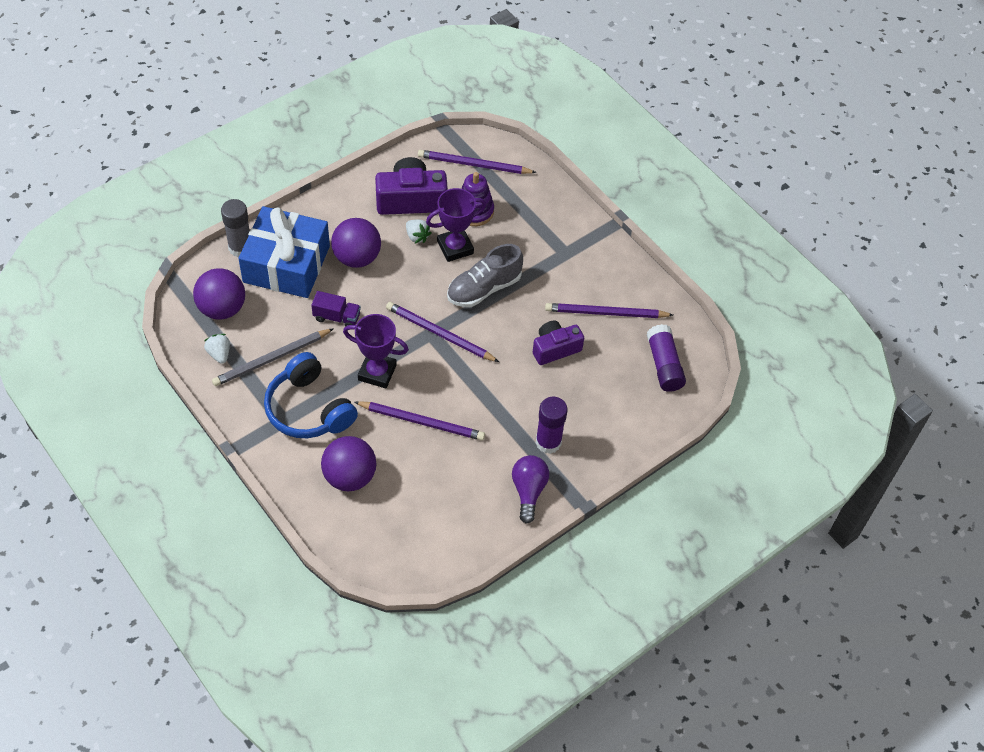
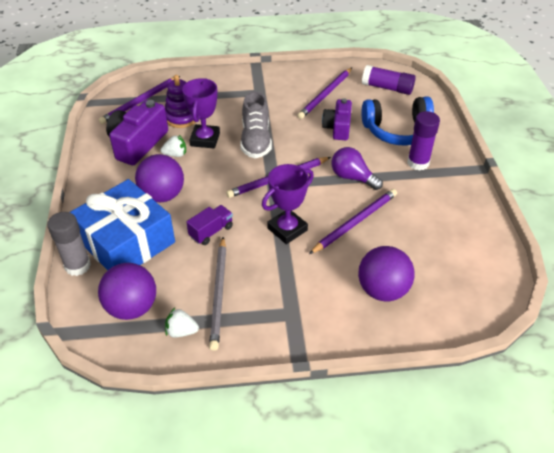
camera: 55 degrees left, 10 degrees down
blue headphones [264,352,358,438] -> blue headphones moved to [361,96,434,145]
purple light bulb [512,455,549,524] -> purple light bulb moved to [331,147,383,190]

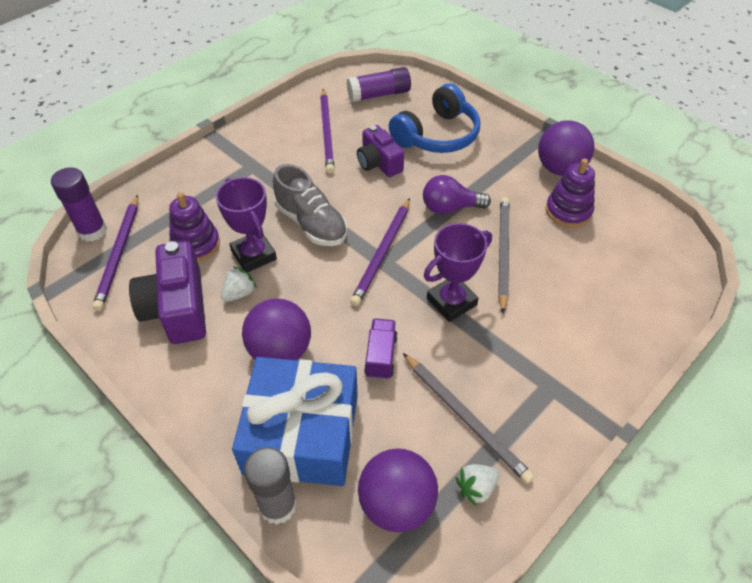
camera: 40 degrees left, 5 degrees up
purple trophy [262,164,314,244] -> purple trophy turned 45 degrees clockwise [424,223,492,322]
purple pencil [309,189,397,254] -> grey pencil [498,197,510,314]
purple ball [358,246,415,301] -> purple ball moved to [538,120,595,176]
purple glue stick [407,111,440,171] -> purple glue stick moved to [51,167,107,242]
none -> purple stacking toy [545,158,595,228]

